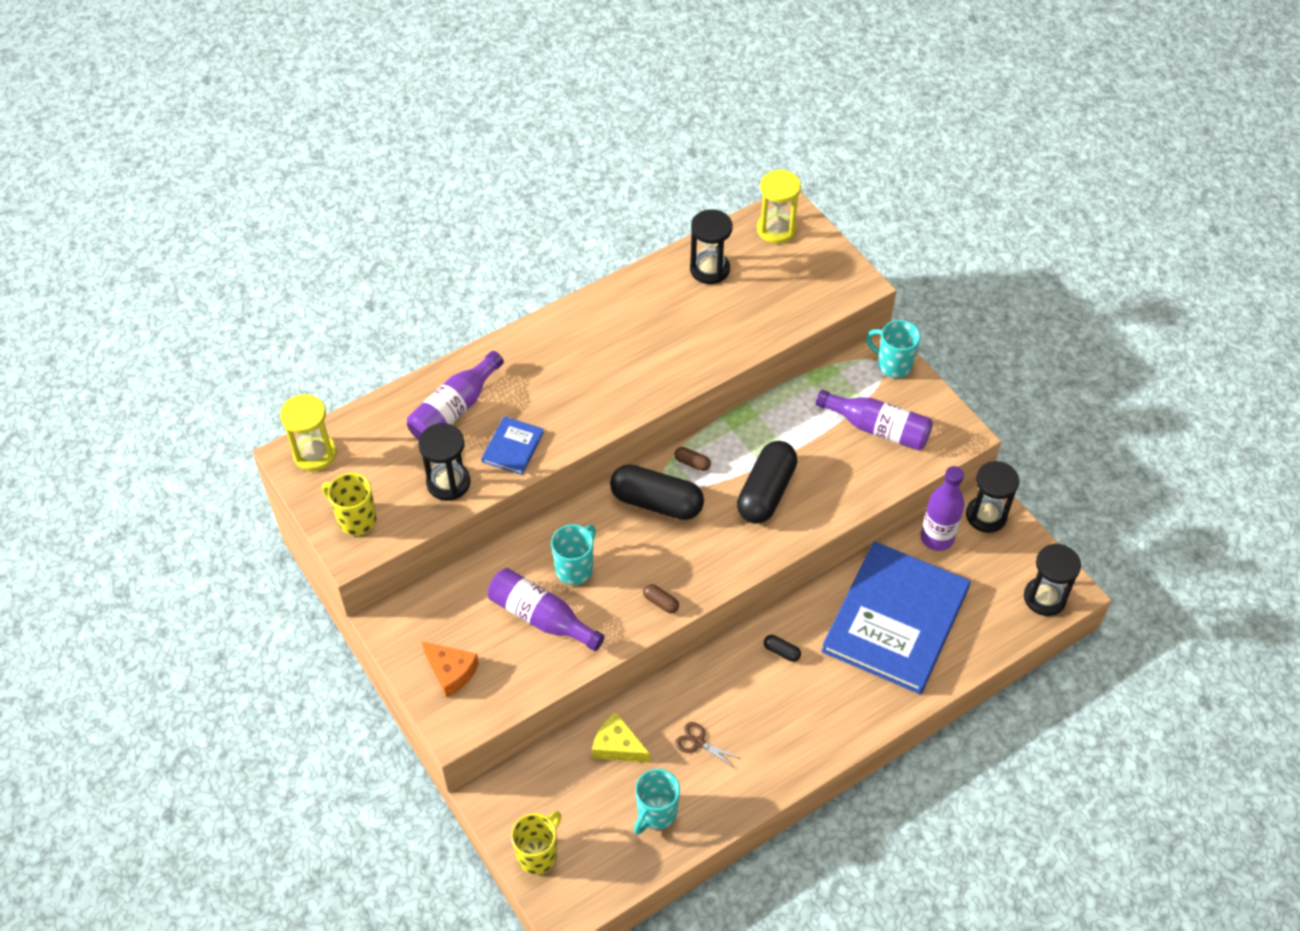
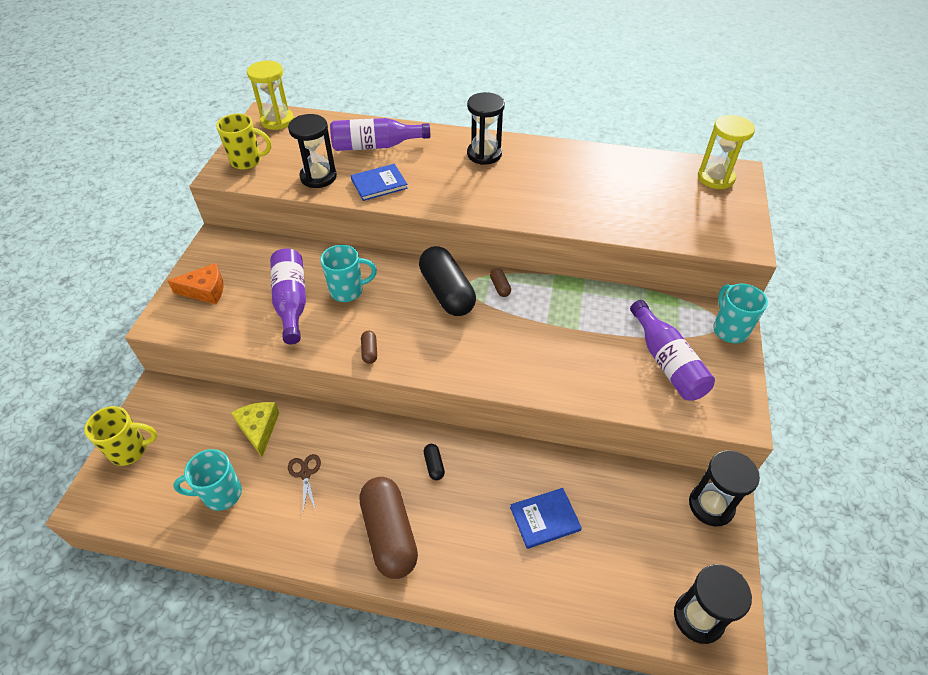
camera: 45 degrees right, 5 degrees down
yellow mug [322,473,377,535] -> yellow mug turned 105 degrees clockwise [216,114,272,170]
orange cheese [422,642,479,698] -> orange cheese turned 90 degrees counterclockwise [168,263,224,304]
black hourglass [690,209,733,284] -> black hourglass moved to [467,92,505,165]
black capsule [737,441,798,524] -> none
blue book [822,541,970,694] -> blue book [510,488,582,549], size x0.41
purple bottle [921,466,965,551] -> none
none -> brown capsule [359,477,418,579]

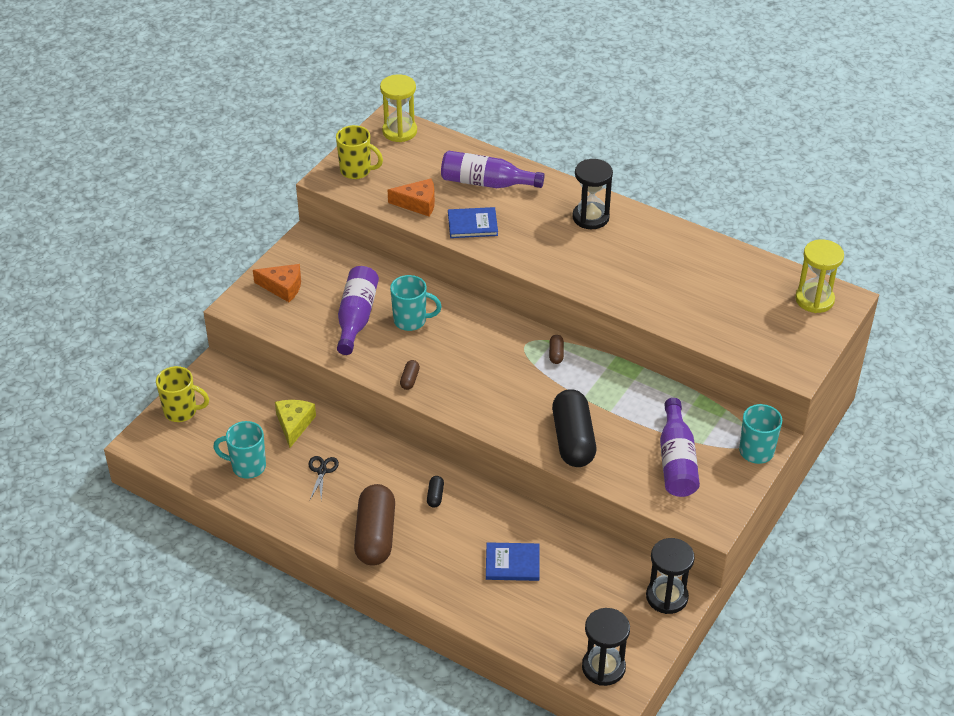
camera: 20 degrees right, 5 degrees down
black hourglass [288,114,337,188] -> orange cheese [388,179,435,217]
brown scissors [288,454,321,513] -> black scissors [308,456,339,500]
black capsule [419,246,476,316] -> black capsule moved to [552,389,596,467]

